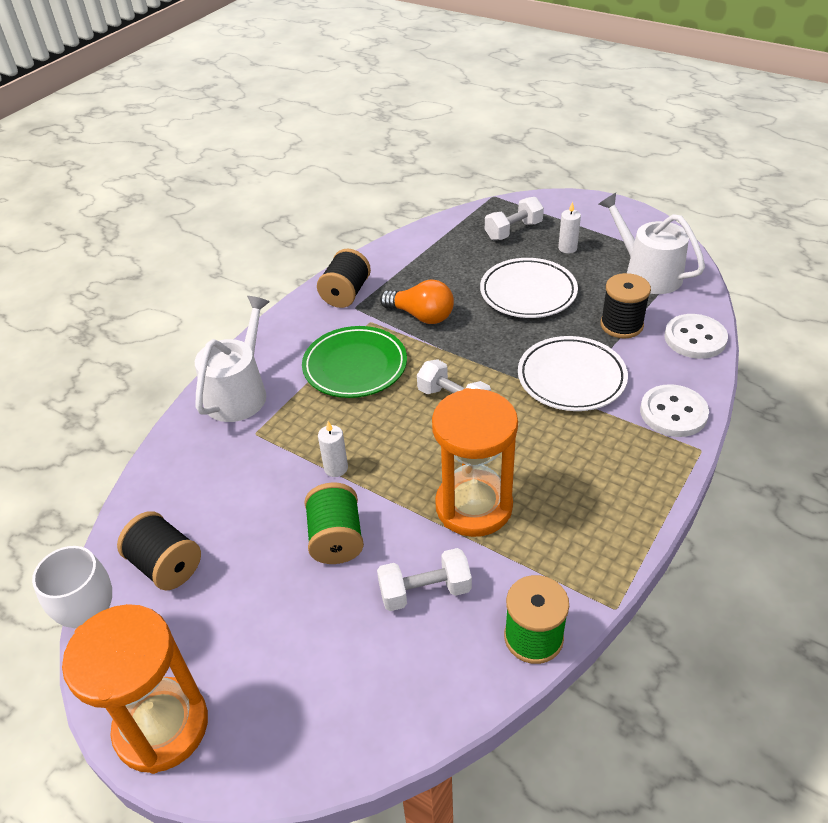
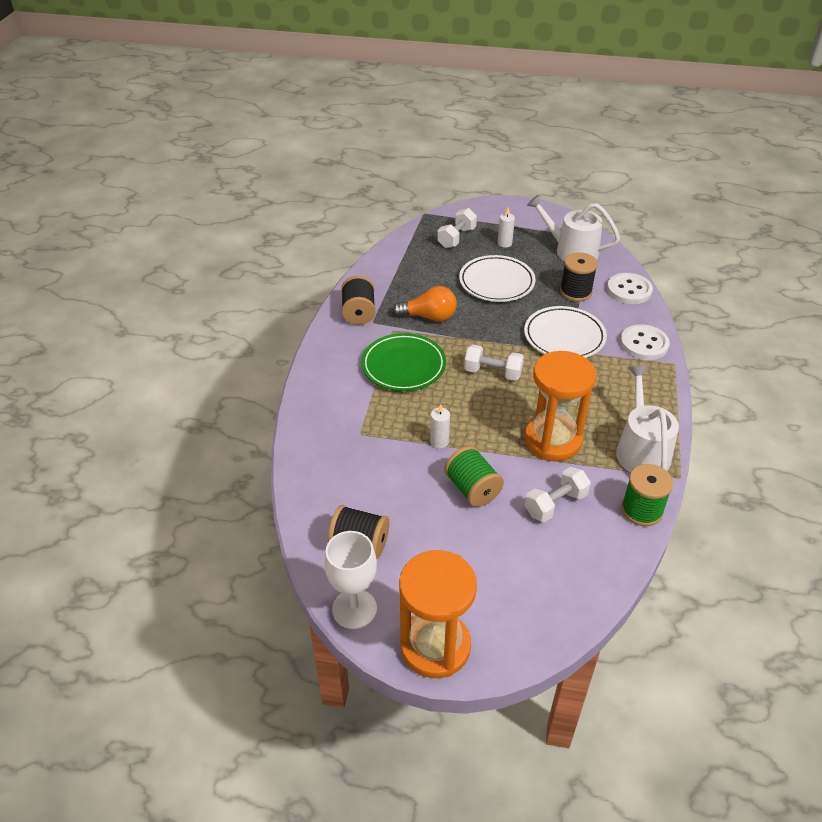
camera: 25 degrees left, 0 degrees up
white watering can [195,296,270,422] -> white watering can moved to [616,366,679,473]

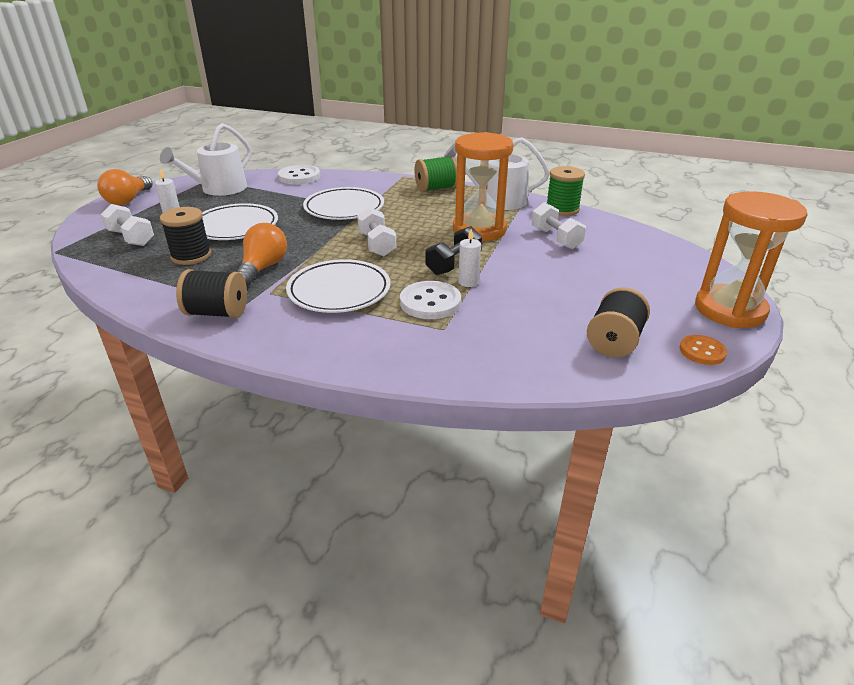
camera: 80 degrees left, 10 degrees down
white goblet [324,531,377,629] -> orange button [680,335,727,365]
green plate [361,333,446,391] -> white plate [286,259,391,313]
green spool [444,446,504,507] -> green spool moved to [414,157,457,192]
white dumbbell [464,345,524,381] -> white dumbbell turned 45 degrees counterclockwise [357,207,397,257]
black spool [560,252,598,301] -> black spool moved to [160,207,211,265]
white button [620,324,670,360] -> white button moved to [400,281,461,319]
none -> orange light bulb [97,169,153,205]
none -> black dumbbell [426,226,482,275]

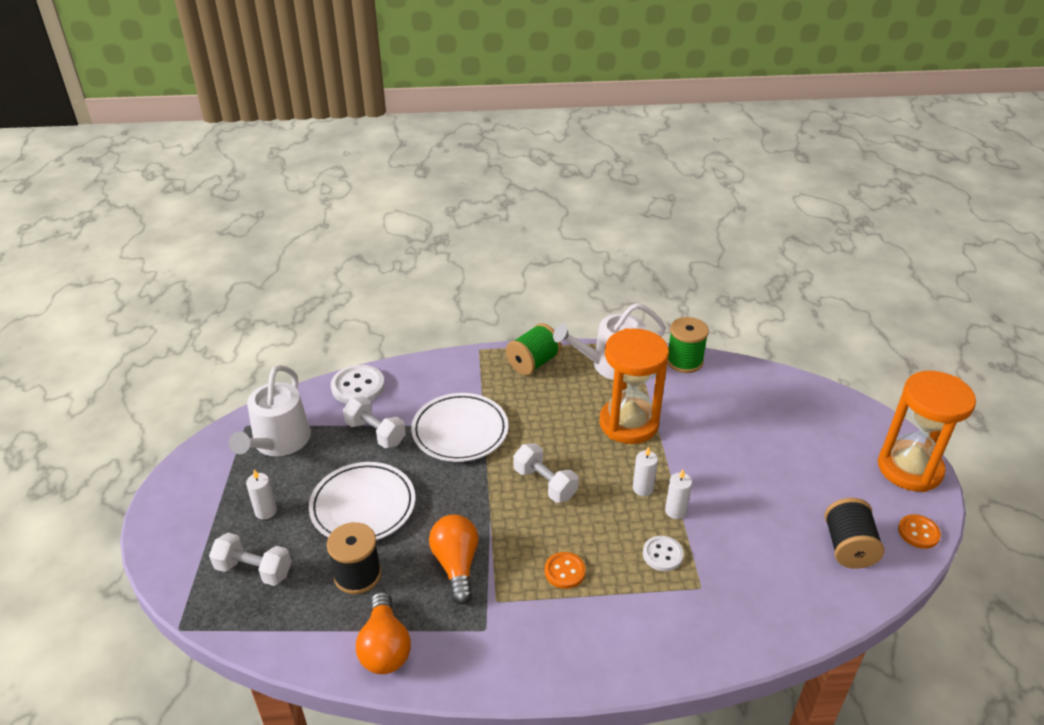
camera: 25 degrees left, 5 degrees up
orange light bulb [97,169,153,205] -> orange light bulb moved to [356,592,411,674]
black spool [176,269,247,318] -> none
white plate [286,259,391,313] -> orange button [545,552,586,589]
white button [400,281,461,319] -> white button [643,536,684,571], size x0.63
black dumbbell [426,226,482,275] -> white candle [633,446,658,496]
white dumbbell [532,202,586,249] -> white dumbbell moved to [343,396,406,448]

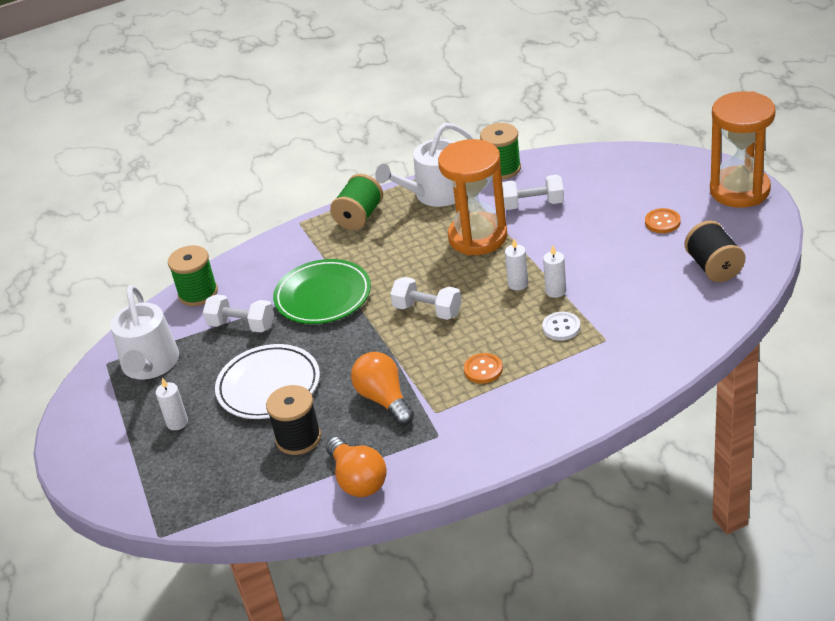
camera: 15 degrees left, 0 degrees up
white dumbbell [209,533,291,586] -> white dumbbell moved to [502,175,564,210]
white button [331,365,385,404] -> green spool [168,245,218,306]
white plate [411,393,508,462] -> green plate [273,259,371,324]
orange button [898,514,941,549] -> orange button moved to [645,208,681,233]

